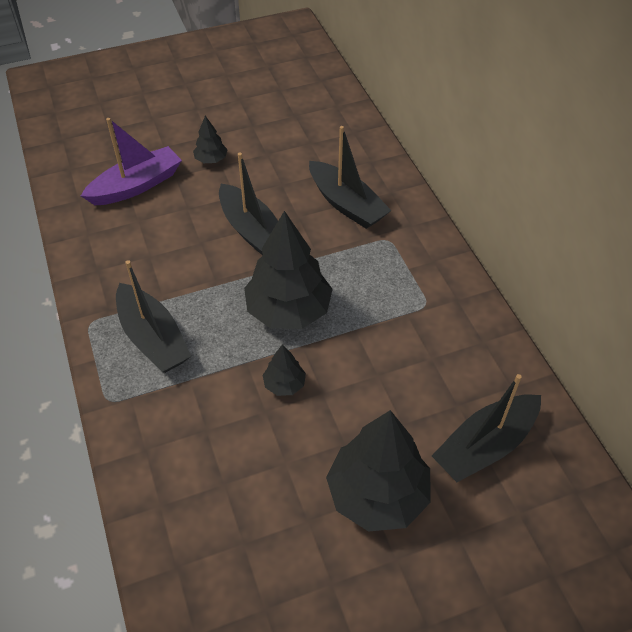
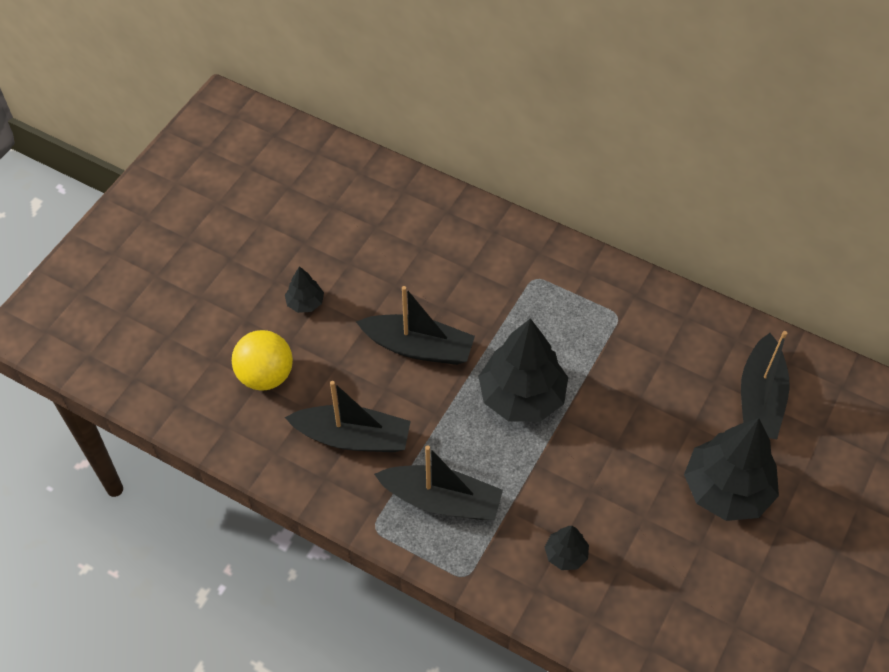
camera: 40 degrees left, 5 degrees up
purple boat [81,118,182,205] -> yellow ball [232,330,293,391]
black tree [262,344,306,396] -> black tree moved to [545,526,589,570]
black boat [309,126,392,229] -> black boat moved to [285,381,411,452]

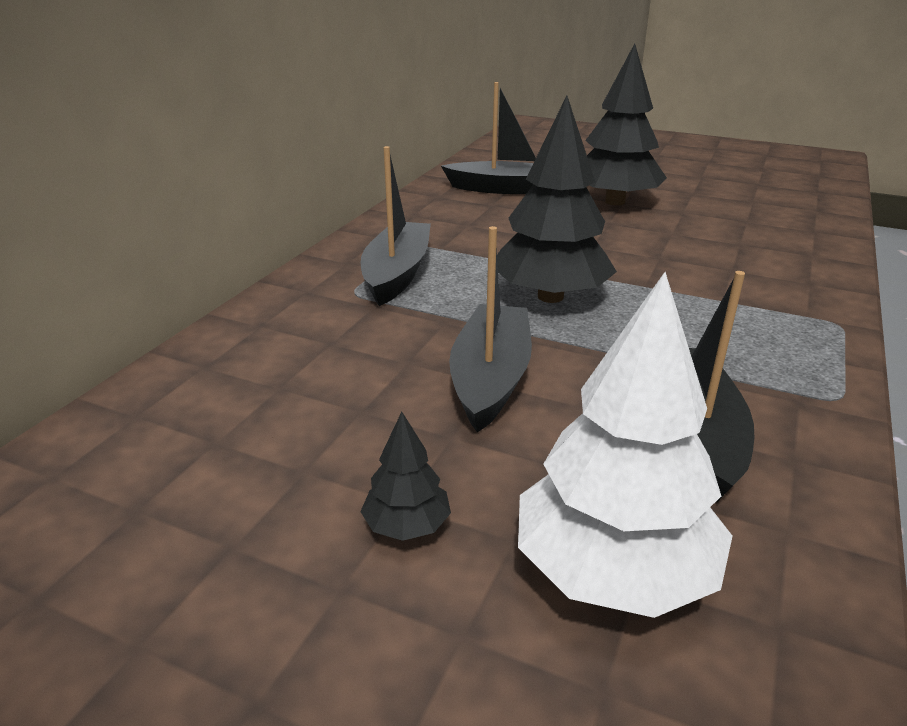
camera: 95 degrees left, 25 degrees down
yellow ball [232,330,293,391] -> white tree [518,272,733,618]
black boat [374,445,503,520] -> black boat moved to [361,146,431,306]
black tree [545,526,589,570] -> none

